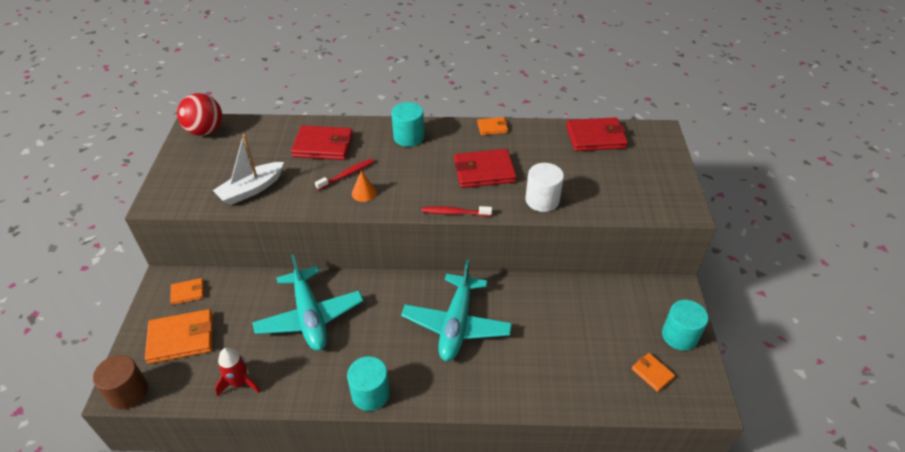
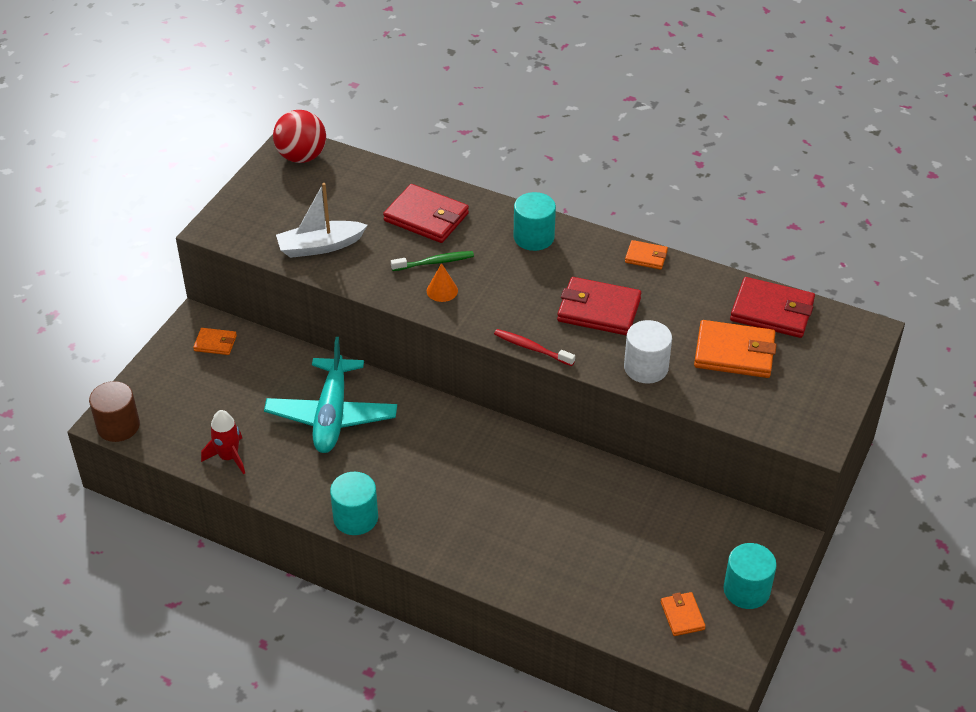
camera: 25 degrees right, 0 degrees up
orange wallet [145,309,213,364] -> orange wallet moved to [694,320,776,378]
red toothbrush [315,158,374,190] -> green toothbrush [391,251,474,271]
turquoise plane [401,260,512,361] -> none

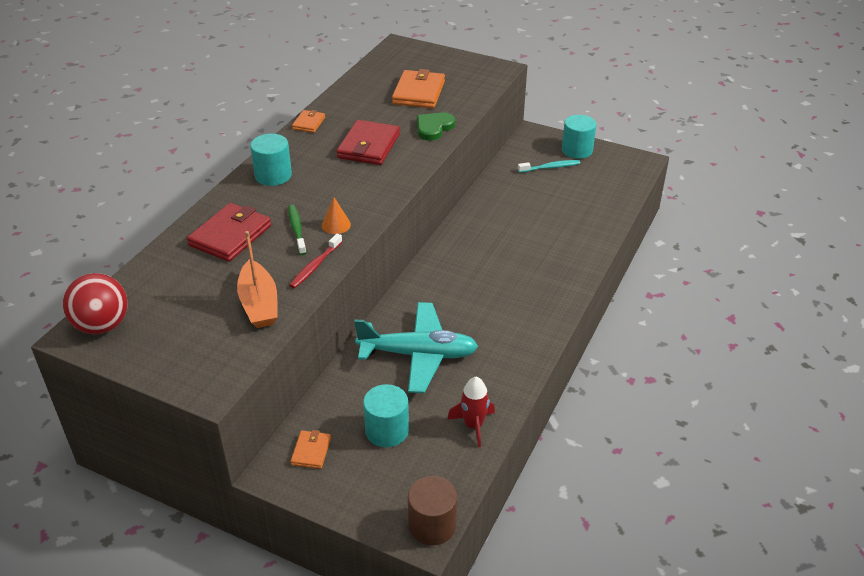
camera: 90 degrees left, 5 degrees down
white boat [276,183,367,258] -> orange boat [237,231,278,328]
turquoise cylinder [330,472,378,535] -> turquoise cylinder moved to [363,384,409,447]
red toothbrush [494,329,575,366] -> red toothbrush moved to [289,234,342,288]
white cylinder [624,320,672,384] -> green heart [417,112,455,140]
orange wallet [661,592,706,636] -> none
red wallet [730,277,815,338] -> none
none -> turquoise toothbrush [518,160,580,173]

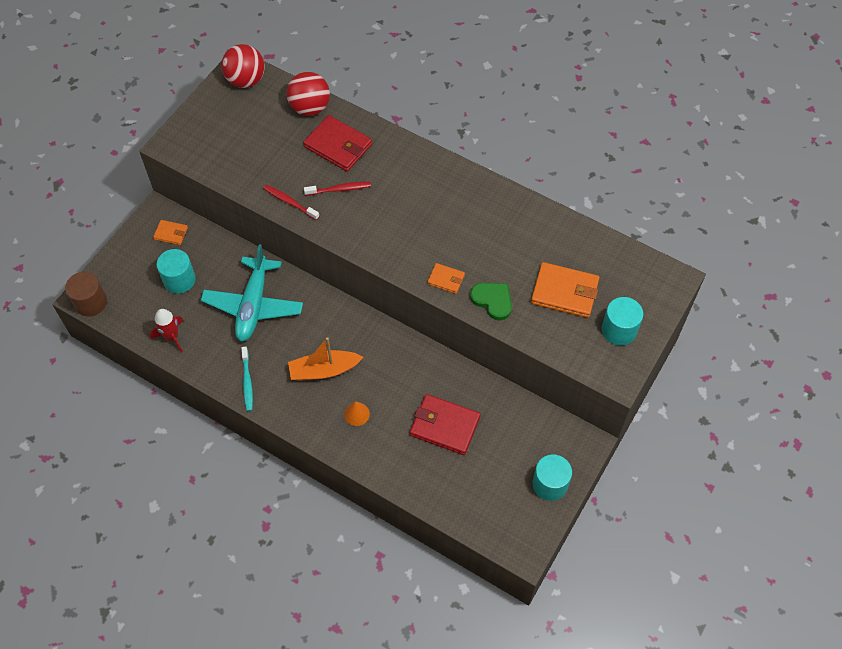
camera: 95 degrees right, 20 degrees up
orange boat [237,231,278,328] -> orange boat moved to [288,337,363,381]
turquoise cylinder [250,134,292,186] -> turquoise cylinder moved to [602,297,643,345]
green toothbrush [288,204,306,255] -> red toothbrush [304,182,371,196]
orange wallet [292,110,325,133] -> orange wallet moved to [427,263,465,294]
orange cone [322,197,351,234] -> orange cone moved to [344,401,370,426]
red wallet [337,120,400,165] -> red wallet moved to [410,394,481,455]
turquoise toothbrush [518,160,580,173] -> turquoise toothbrush moved to [241,347,253,411]
none -> red ball [286,72,330,116]

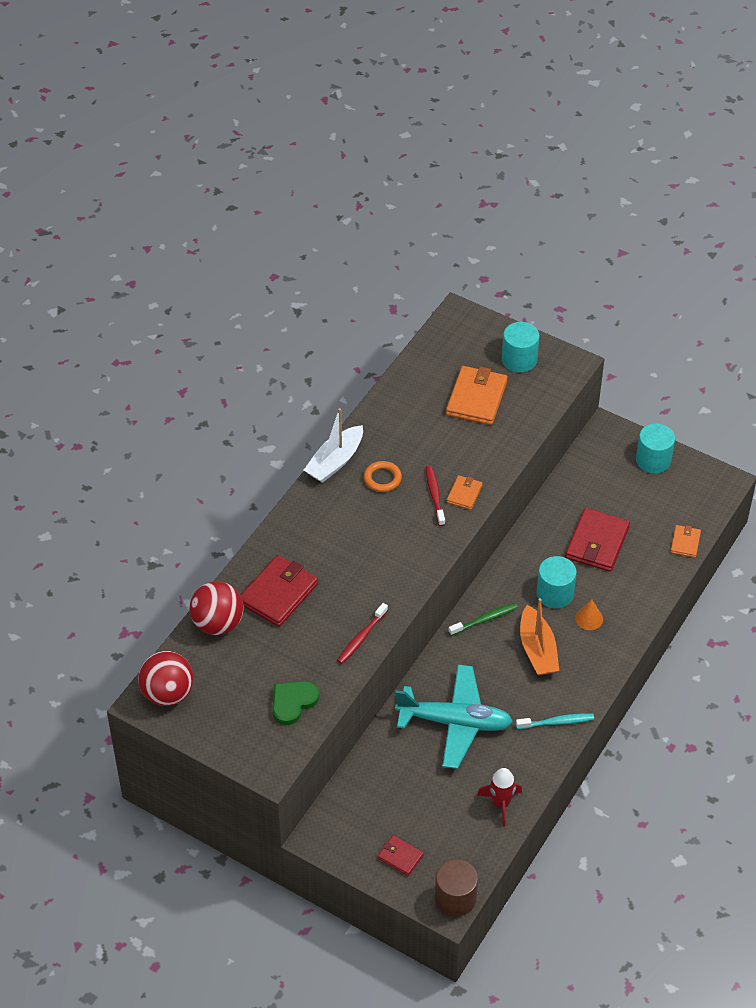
camera: 90 degrees left, 10 degrees down
orange wallet [153,220,188,245] -> orange wallet moved to [670,525,701,558]
turquoise cylinder [157,249,196,294] -> turquoise cylinder moved to [536,556,577,608]
red toothbrush [304,182,371,196] -> red toothbrush moved to [426,465,445,526]
green heart [470,283,512,320] -> green heart moved to [272,681,319,725]
none -> white boat [304,408,363,483]
none -> orange ring [364,461,402,492]
none -> red wallet [378,835,424,876]
none -> green toothbrush [449,603,518,636]

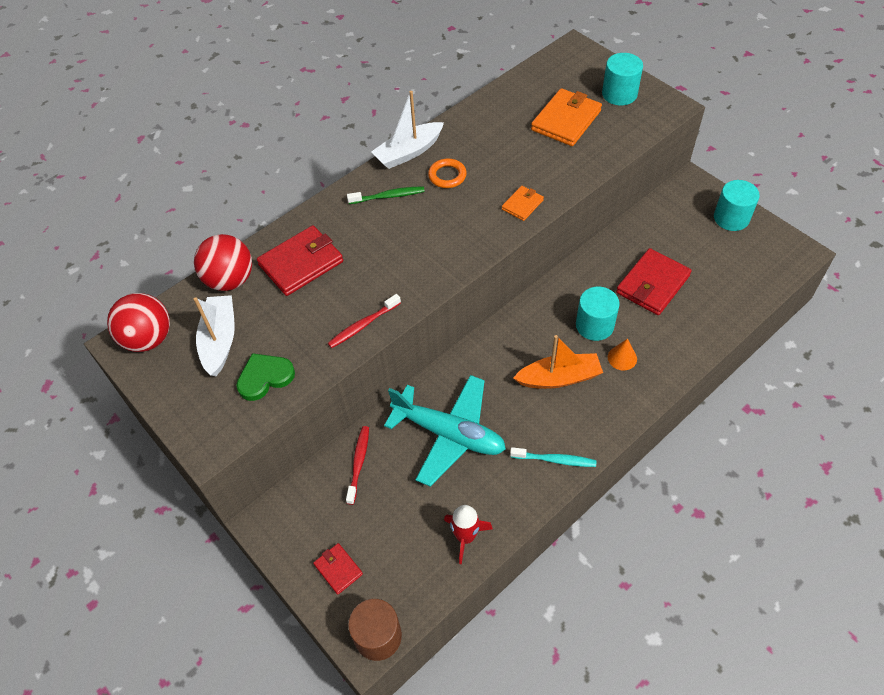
camera: 20 degrees right, 5 degrees up
red toothbrush [426,465,445,526] -> red toothbrush moved to [346,426,369,505]
green toothbrush [449,603,518,636] -> green toothbrush moved to [347,186,425,204]
orange boat [520,598,559,675] -> orange boat turned 105 degrees counterclockwise [513,335,603,389]
orange wallet [670,525,701,558] -> none
none -> white boat [194,295,235,376]

